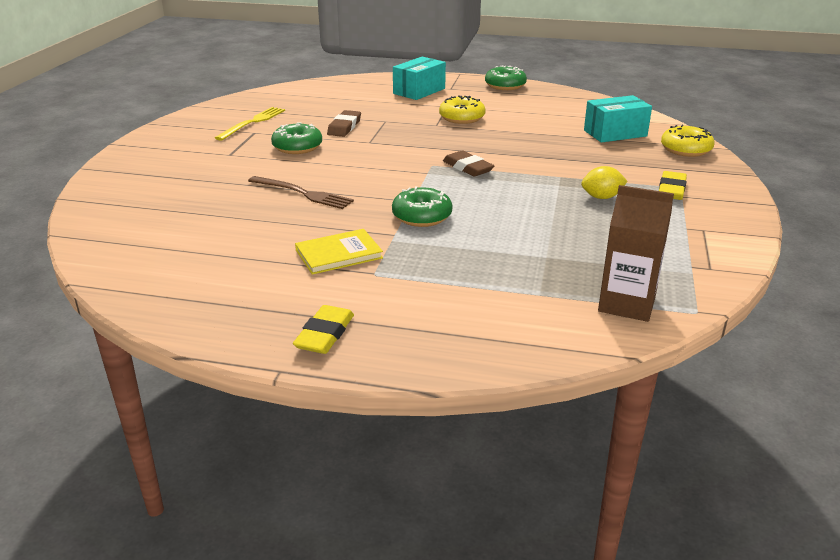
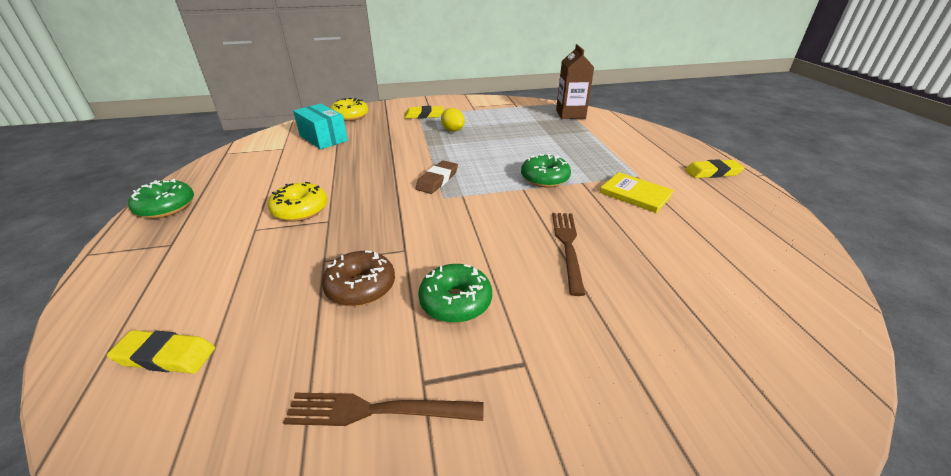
camera: 115 degrees left, 5 degrees up
yellow fork [215,107,285,141] -> brown fork [283,393,484,426]
brown eraser [327,110,361,137] -> brown donut [322,251,395,306]
turquoise box [393,57,446,100] -> none
none -> yellow eraser [107,330,215,374]

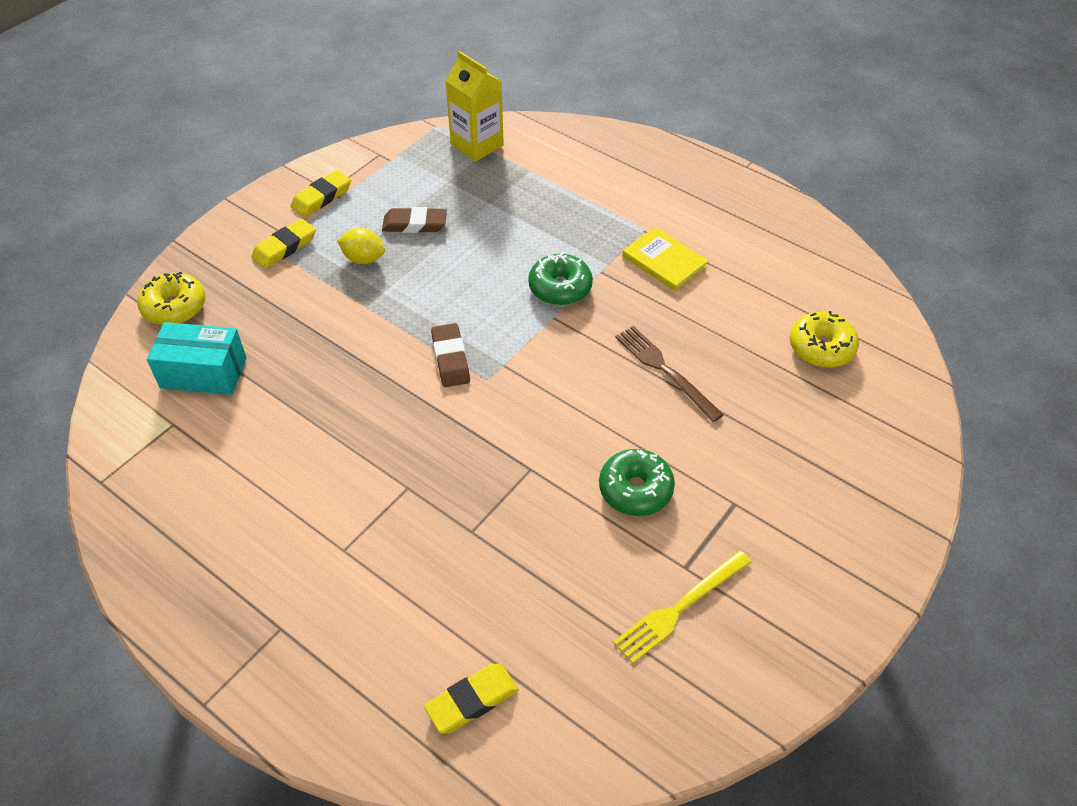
camera: 40 degrees left, 15 degrees up
green donut [128,179,194,218] -> none
yellow donut [268,182,327,222] -> yellow donut moved to [790,311,859,368]
brown fork [283,393,484,426] -> yellow fork [613,551,751,664]
brown donut [322,251,395,306] -> none
brown carton [556,44,594,119] -> yellow carton [445,51,504,162]
yellow book [600,172,674,213] -> yellow book turned 45 degrees clockwise [622,227,708,291]
yellow eraser [685,159,744,178] -> yellow eraser moved to [290,170,351,217]
none -> brown eraser [382,207,447,233]

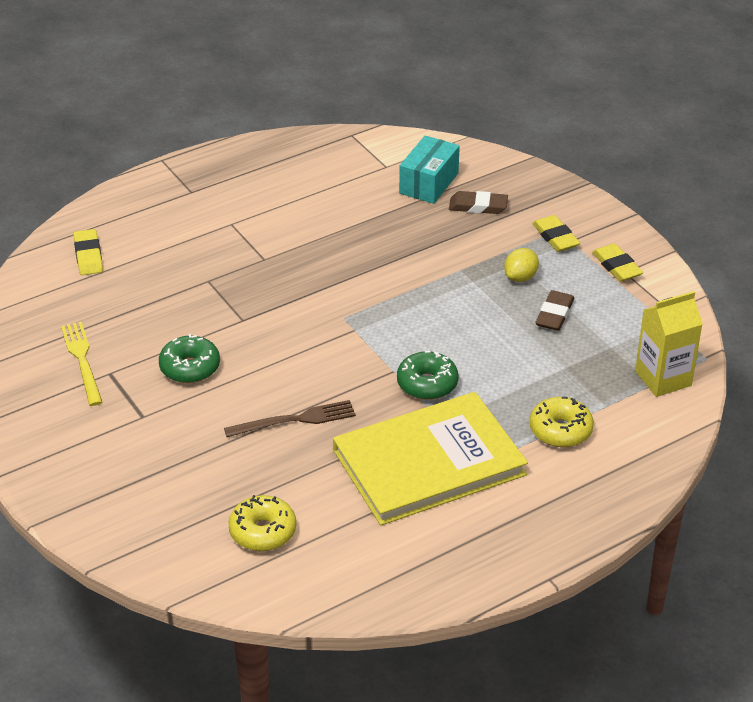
camera: 110 degrees right, 10 degrees down
yellow donut [137,272,205,325] -> yellow donut moved to [530,397,594,447]
brown eraser [431,323,470,387] -> brown eraser moved to [449,191,508,214]
yellow book [622,227,708,291] -> yellow book [333,392,528,525], size x2.20

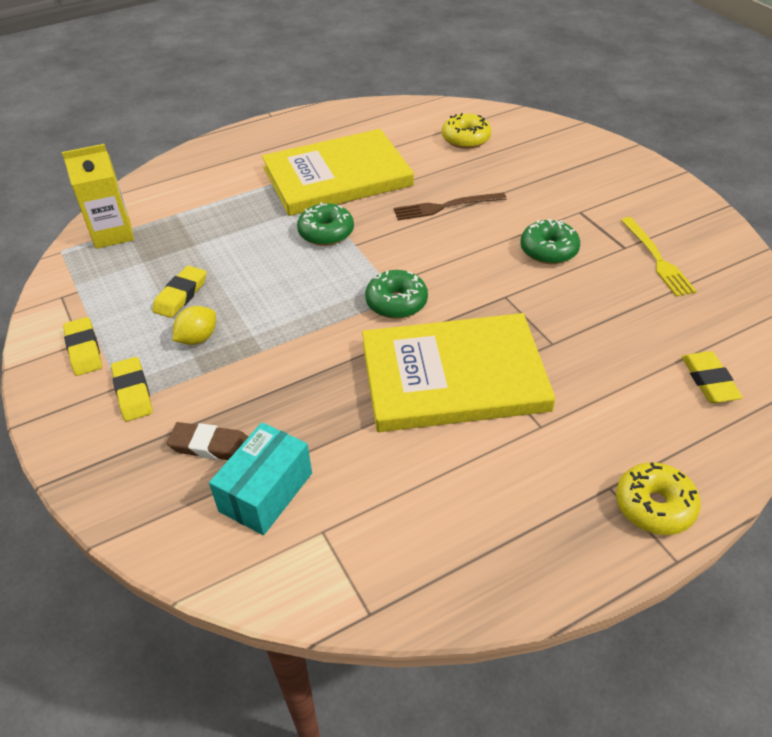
camera: 175 degrees left, 5 degrees up
yellow donut [530,397,594,447] -> yellow donut moved to [616,462,701,535]
brown eraser [535,290,574,331] -> yellow eraser [152,265,206,318]
none -> yellow book [362,313,555,432]
none -> green donut [365,270,428,319]

